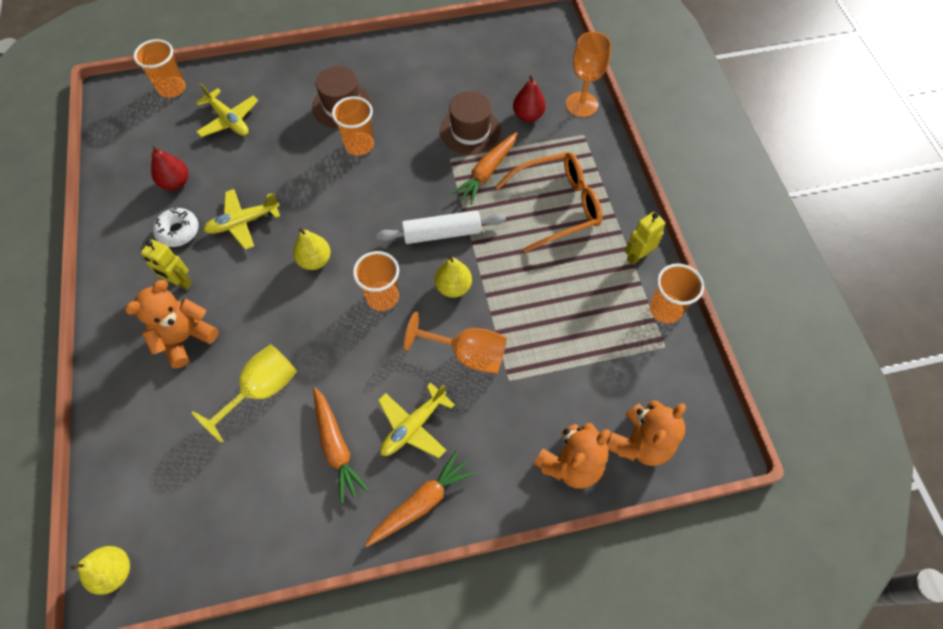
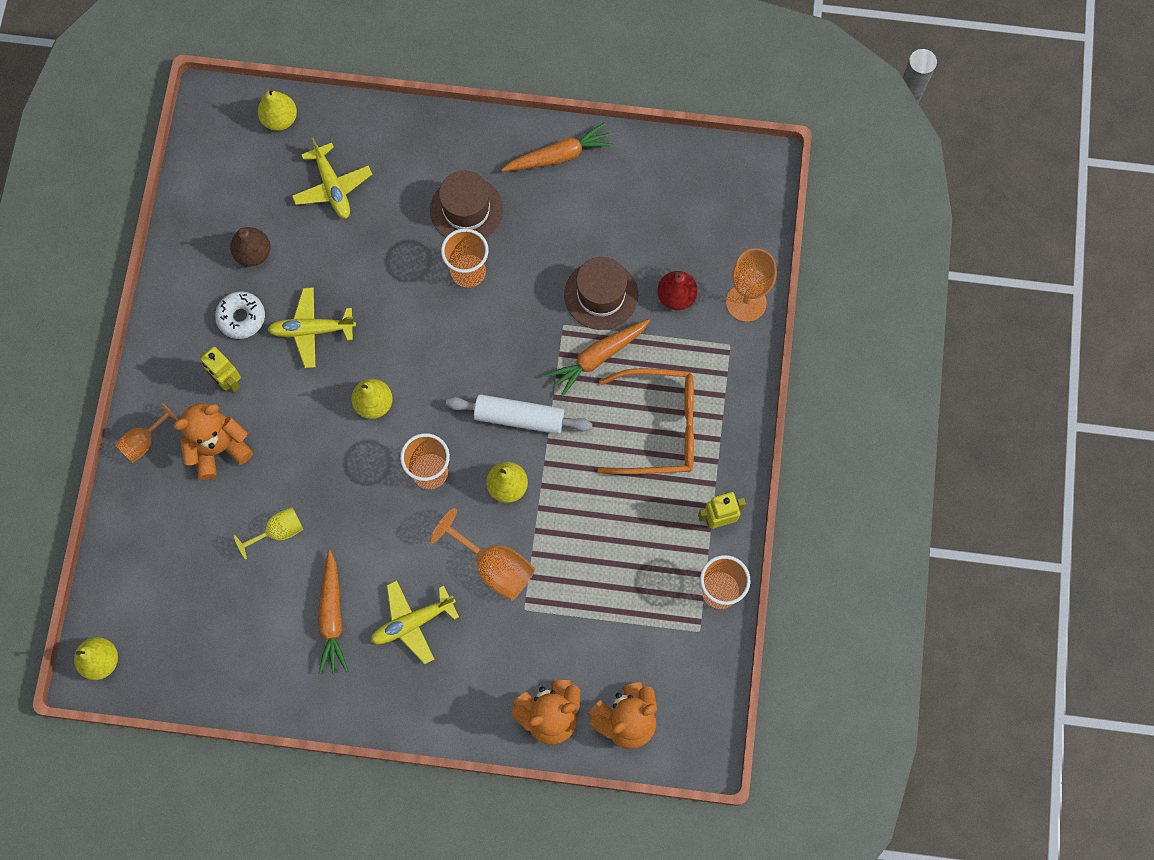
camera: 20 degrees right, 10 degrees up
orange cup [134,39,186,98] -> yellow pear [258,88,297,131]
red pear [151,146,188,190] -> brown pear [230,227,271,266]
yellow goblet [191,344,297,443] -> yellow goblet [233,507,303,559], size x0.63
orange carrot [365,451,475,547] -> orange carrot moved to [501,123,614,172]
none -> orange goblet [115,402,179,463]

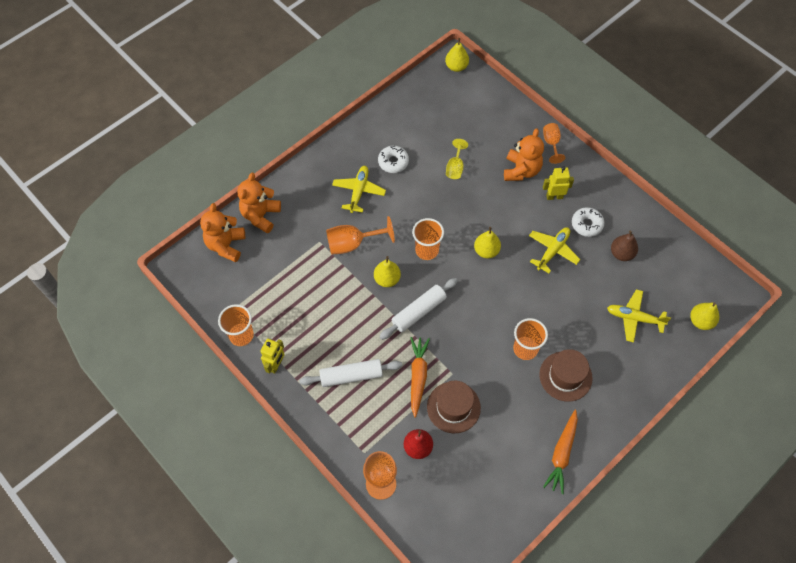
camera: 130 degrees right, 10 degrees down
orange carrot [318,550,348,675] -> white donut [378,146,409,173]
orange glasses [598,368,694,474] -> white rolling pin [299,359,402,387]

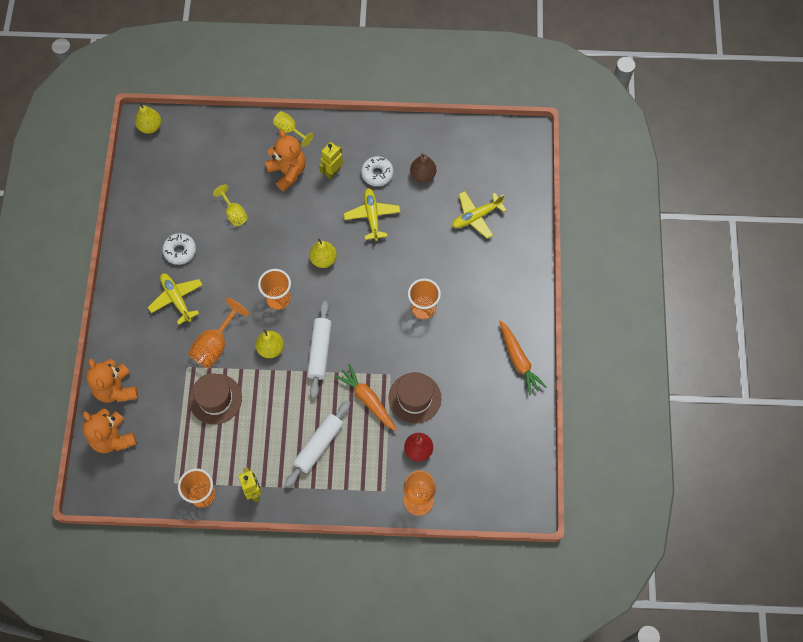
camera: 45 degrees left, 5 degrees up
brown hat [539,349,593,402] -> brown hat moved to [189,373,242,425]
orange goblet [543,123,565,164] -> yellow goblet [273,111,313,147]
yellow pear [690,302,719,330] -> none

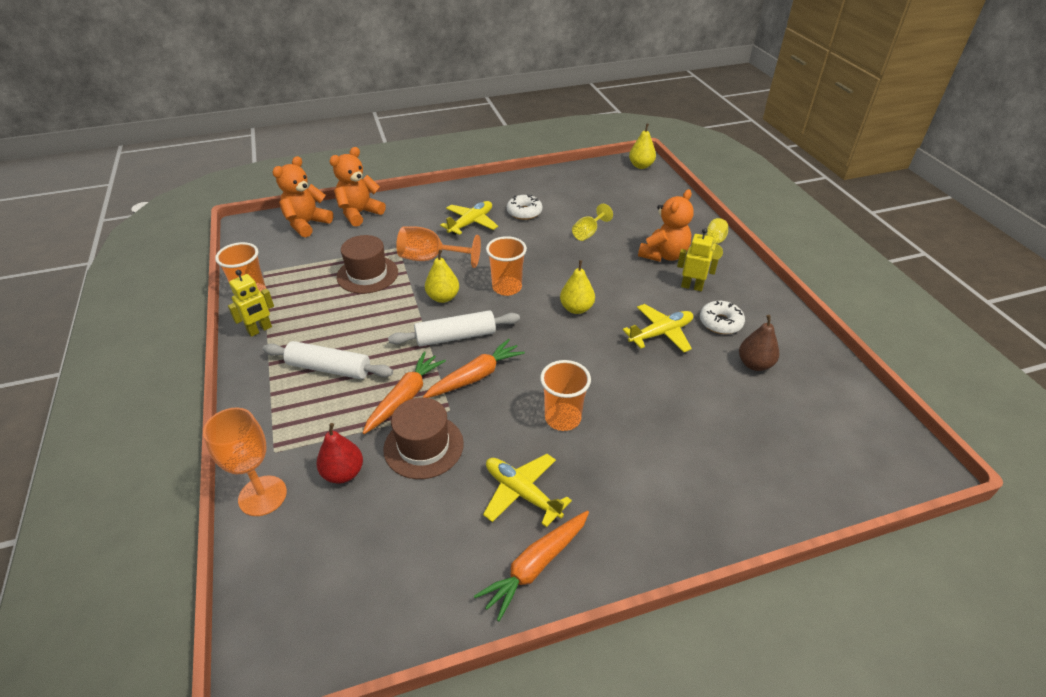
camera: 70 degrees right, 25 degrees down
yellow plane [452,191,507,239] -> yellow plane moved to [483,454,572,527]
none -> orange carrot [423,339,525,398]

